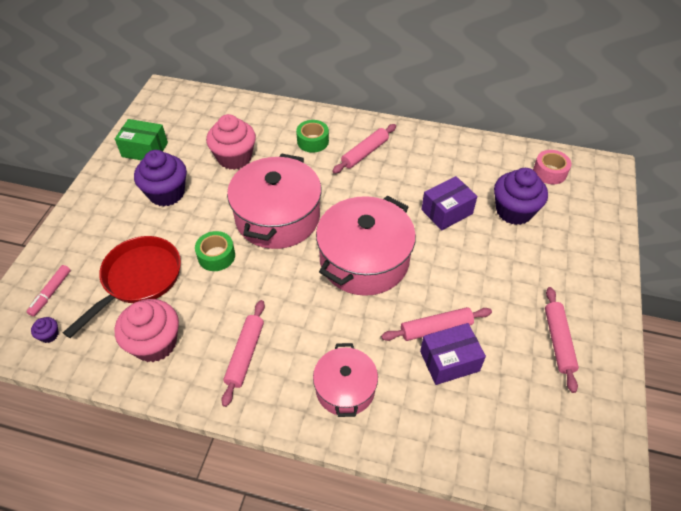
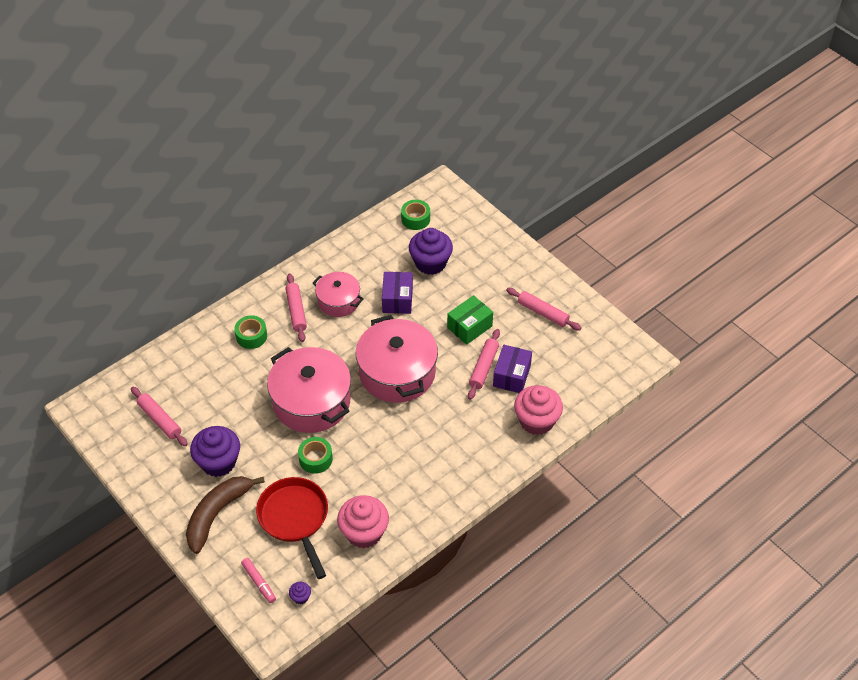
camera: 55 degrees left, 0 degrees up
green box [115,119,168,160] -> green box moved to [447,295,493,345]
pink cupcake [206,114,256,170] -> pink cupcake moved to [514,385,563,435]
pink rolling pin [221,300,265,407] -> pink rolling pin moved to [131,387,188,446]
pink pot [313,343,378,417] -> pink pot moved to [313,272,364,317]
pink tape [533,150,571,184] -> green tape [401,200,430,230]
none -> brown banana [186,476,265,554]

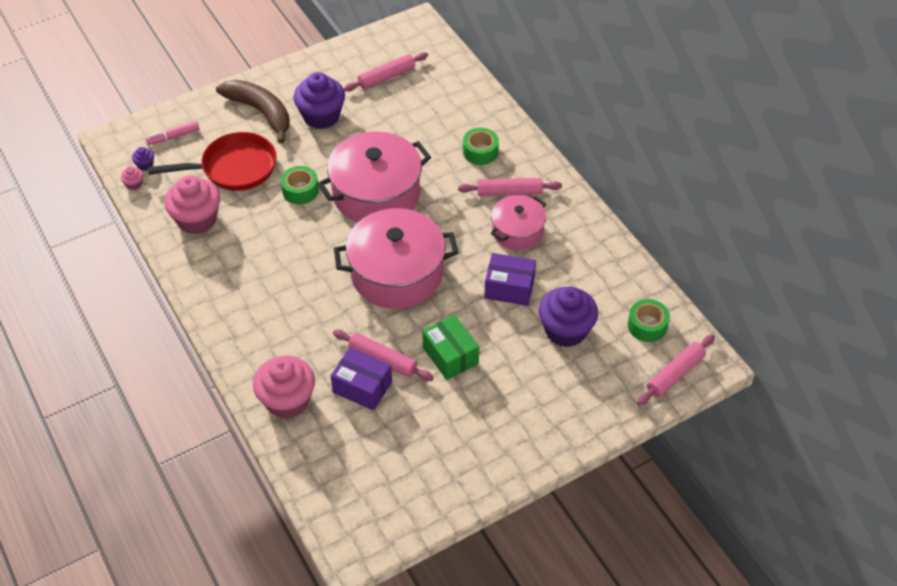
camera: 100 degrees right, 0 degrees up
pink rolling pin [506,288,582,331] -> pink rolling pin moved to [637,335,715,406]
none -> pink cupcake [121,166,143,190]

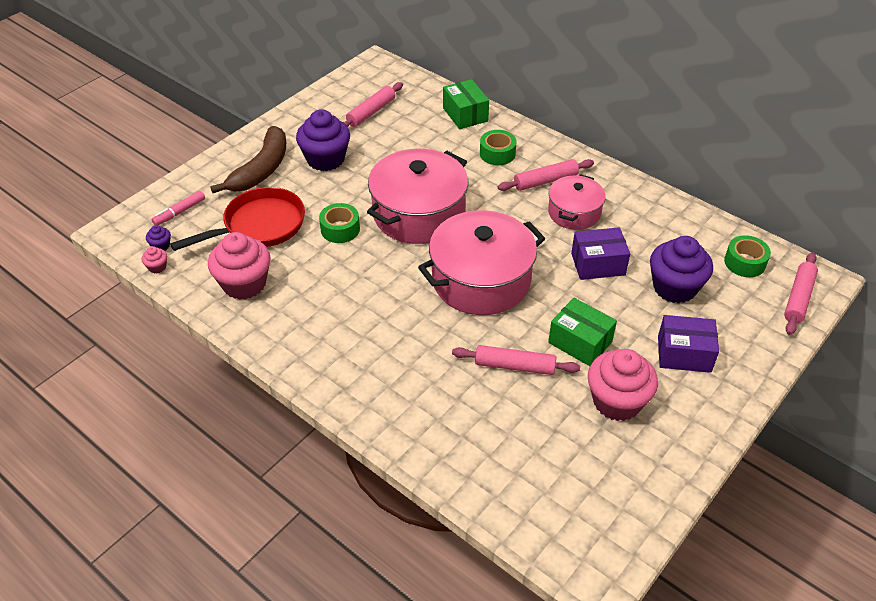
camera: 20 degrees left, 5 degrees down
brown banana [216,80,290,143] -> brown banana turned 90 degrees clockwise [210,126,286,193]
pink cupcake [253,356,315,419] -> pink cupcake moved to [588,349,658,421]
purple box [331,347,392,410] -> purple box moved to [658,315,719,373]
none -> green box [443,79,489,129]

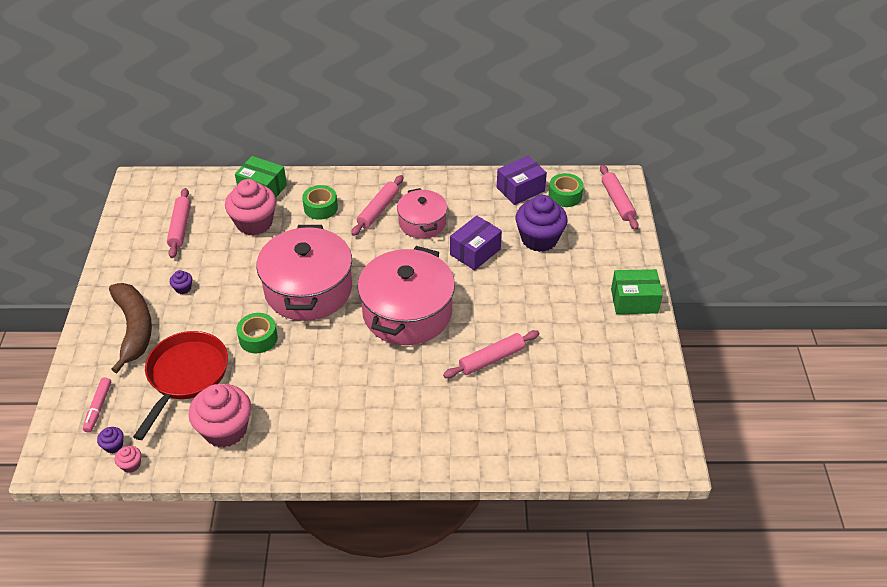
camera: 40 degrees left, 0 degrees up
purple cupcake [296,109,350,171] -> purple cupcake [170,270,192,294], size x0.42
green box [548,298,617,366] -> green box moved to [611,269,663,314]
pink cupcake [588,349,658,421] -> pink cupcake moved to [225,179,276,236]
purple box [658,315,719,373] -> purple box moved to [497,156,547,205]

